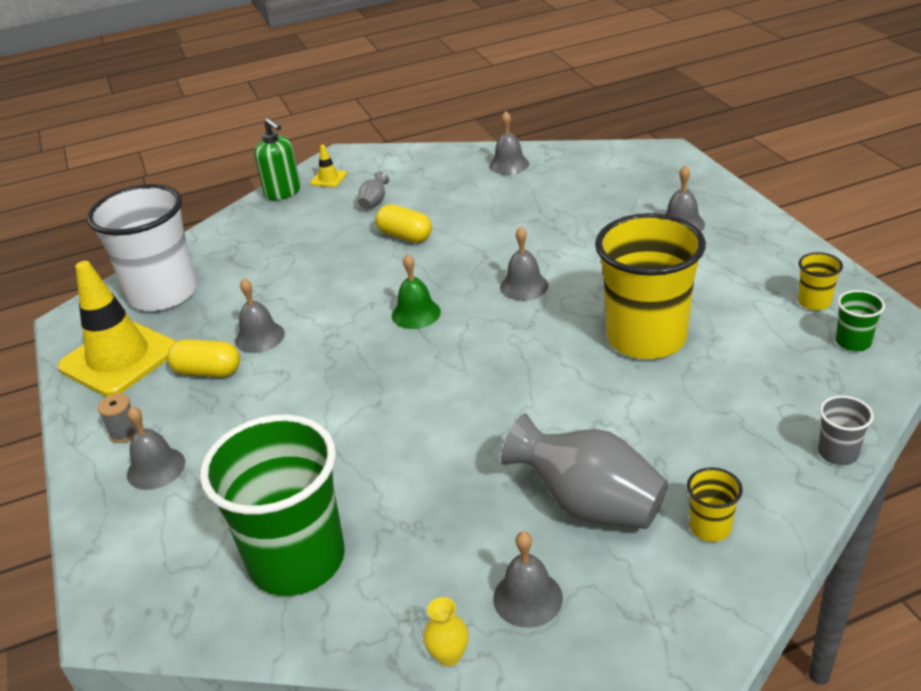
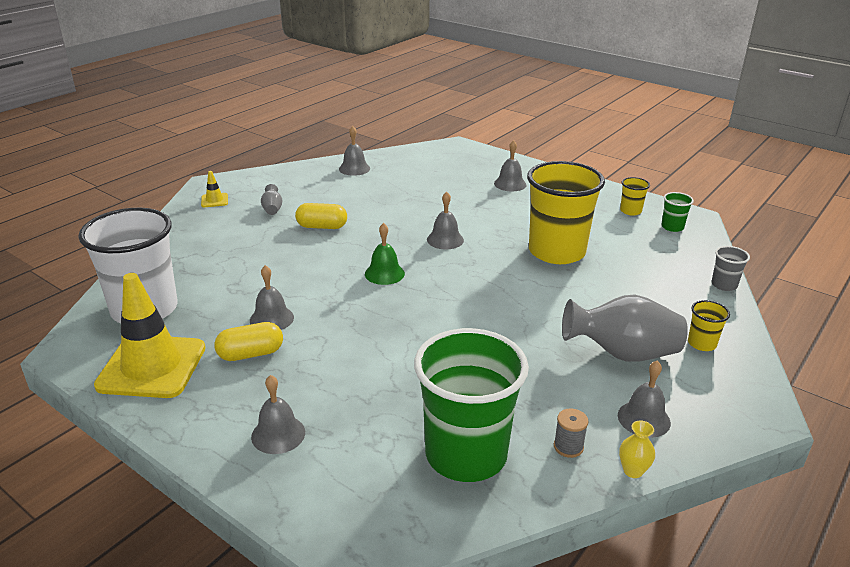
camera: 35 degrees left, 5 degrees down
grey spool [97,394,138,443] -> grey spool moved to [554,408,589,458]
green soap dispenser [254,118,301,200] -> none

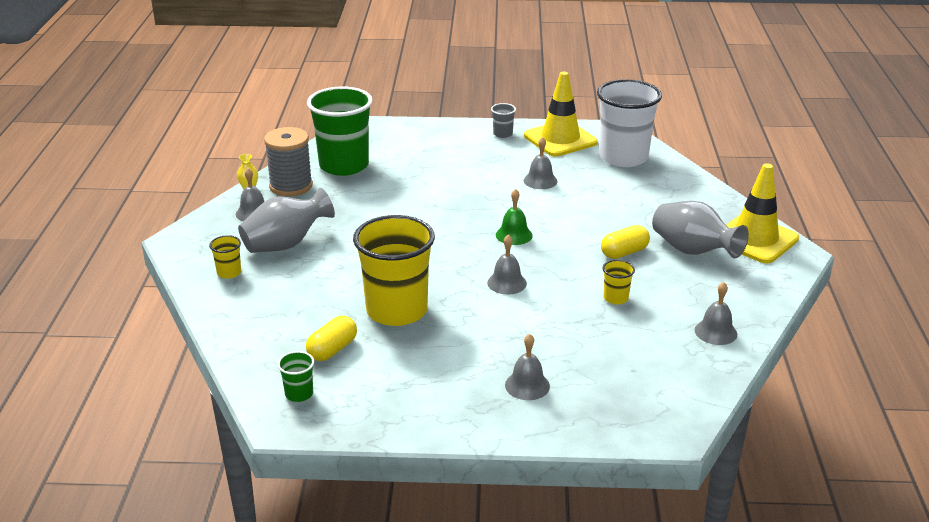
camera: 145 degrees right, 0 degrees up
yellow traffic cone [201,171,228,207] -> yellow traffic cone [726,163,799,263], size x2.41
yellow capsule [214,322,283,361] -> yellow capsule moved to [306,316,357,361]
grey bell [251,375,305,454] -> none
grey vase [261,184,282,215] -> grey vase [652,201,749,258], size x2.32
grey spool [554,408,589,458] -> grey spool [264,127,313,196], size x2.28
yellow cup [620,177,650,216] -> yellow cup moved to [602,260,635,304]
grey cup [712,246,750,291] -> grey cup moved to [491,103,516,138]

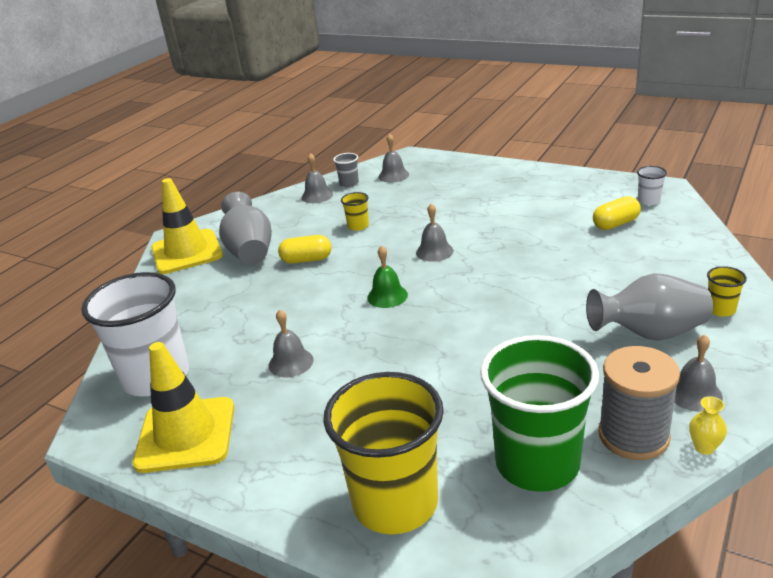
camera: 150 degrees left, 0 degrees up
green cup [278,351,314,402] -> white cup [637,166,667,205]
yellow cup [353,215,435,326] -> yellow cup moved to [323,372,444,534]
grey cup [491,103,516,138] -> grey cup moved to [333,153,359,187]
grey bell [505,333,550,400] -> grey bell moved to [379,133,409,183]

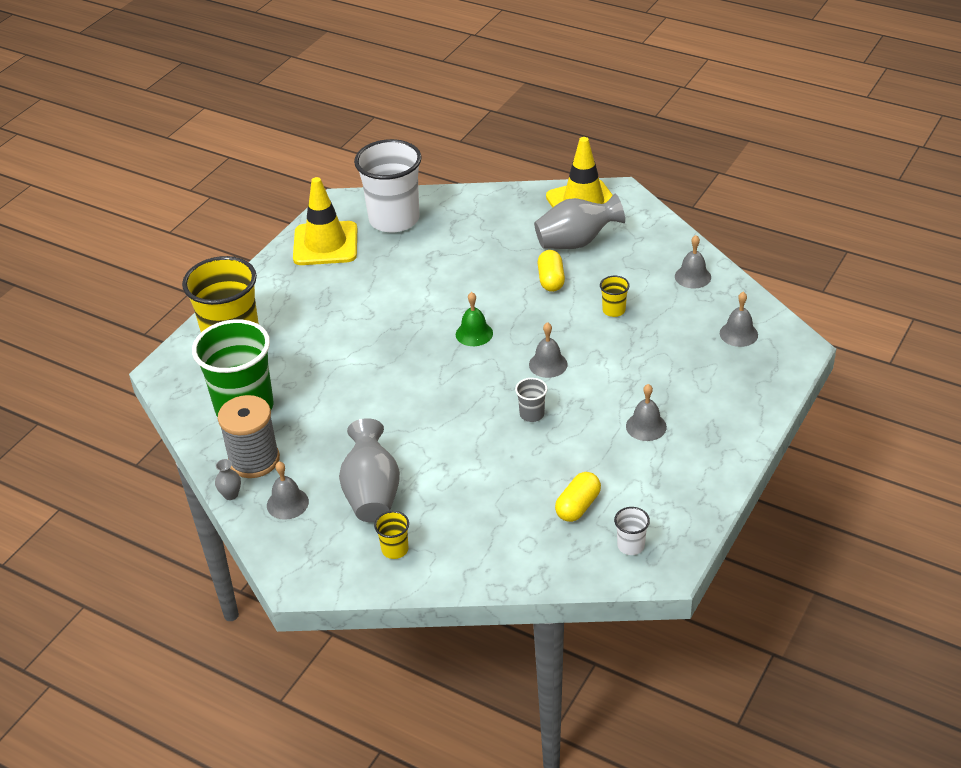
camera: 90 degrees right, 10 degrees up
grey bell [269,309,313,377] -> grey bell moved to [626,384,667,441]
grey cup [333,153,359,187] -> grey cup moved to [515,378,547,422]
yellow capsule [593,196,641,230] -> yellow capsule turned 60 degrees clockwise [555,472,601,522]
yellow vase [689,396,727,455] -> grey vase [215,459,241,500]

